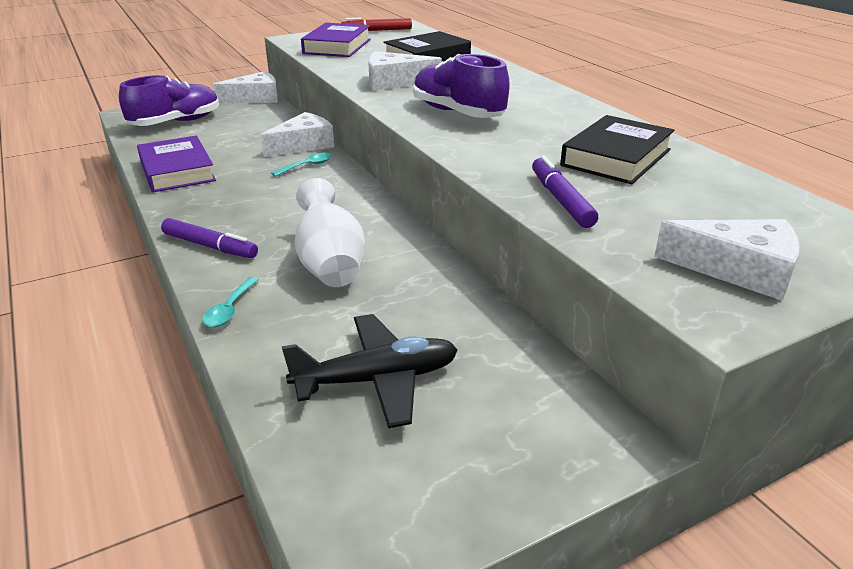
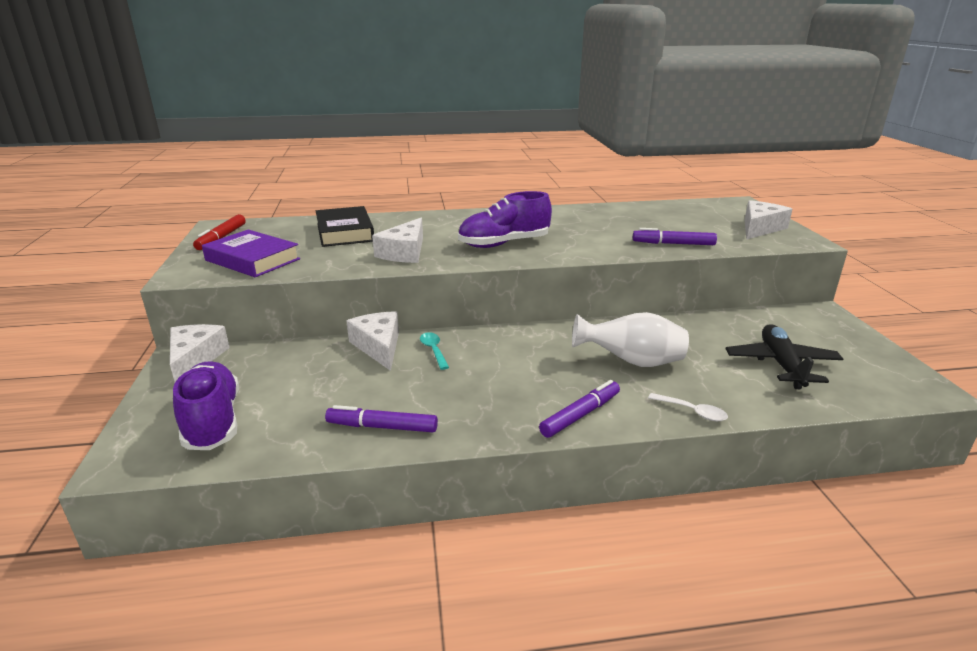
camera: 70 degrees left, 5 degrees down
purple book [137,136,216,192] -> purple marker [325,405,438,432]
turquoise spoon [202,277,259,327] -> white spoon [648,393,728,421]
black book [560,115,674,184] -> none

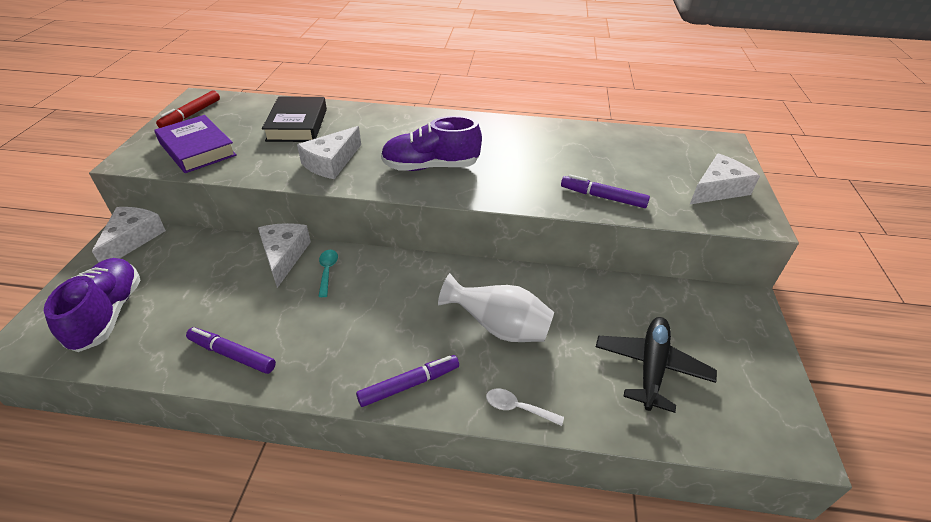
camera: 15 degrees right, 15 degrees up
white spoon [648,393,728,421] -> white spoon turned 150 degrees clockwise [486,389,564,426]

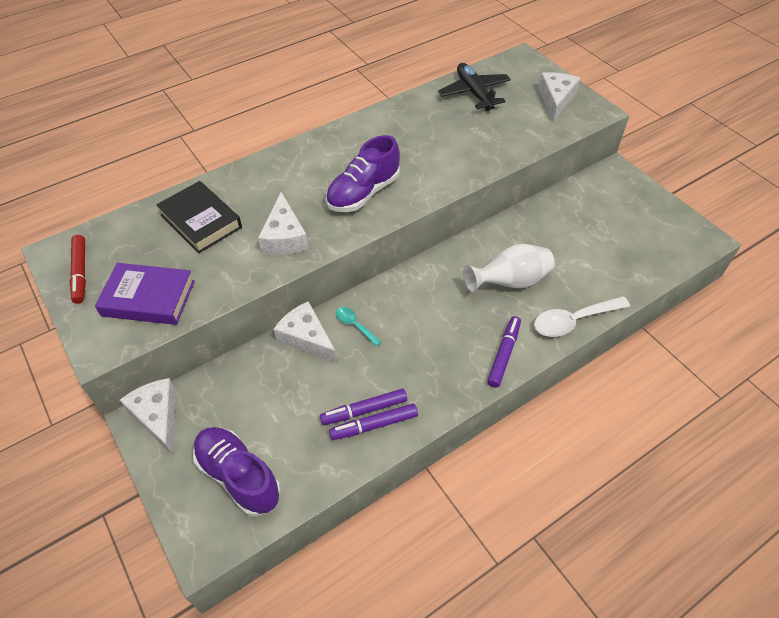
camera: 40 degrees left, 10 degrees up
white spoon [486,389,564,426] -> white spoon [534,296,630,337], size x1.82
purple marker [561,174,650,208] -> purple marker moved to [320,389,407,425]
black plane [596,317,717,413] -> black plane moved to [438,63,511,111]

